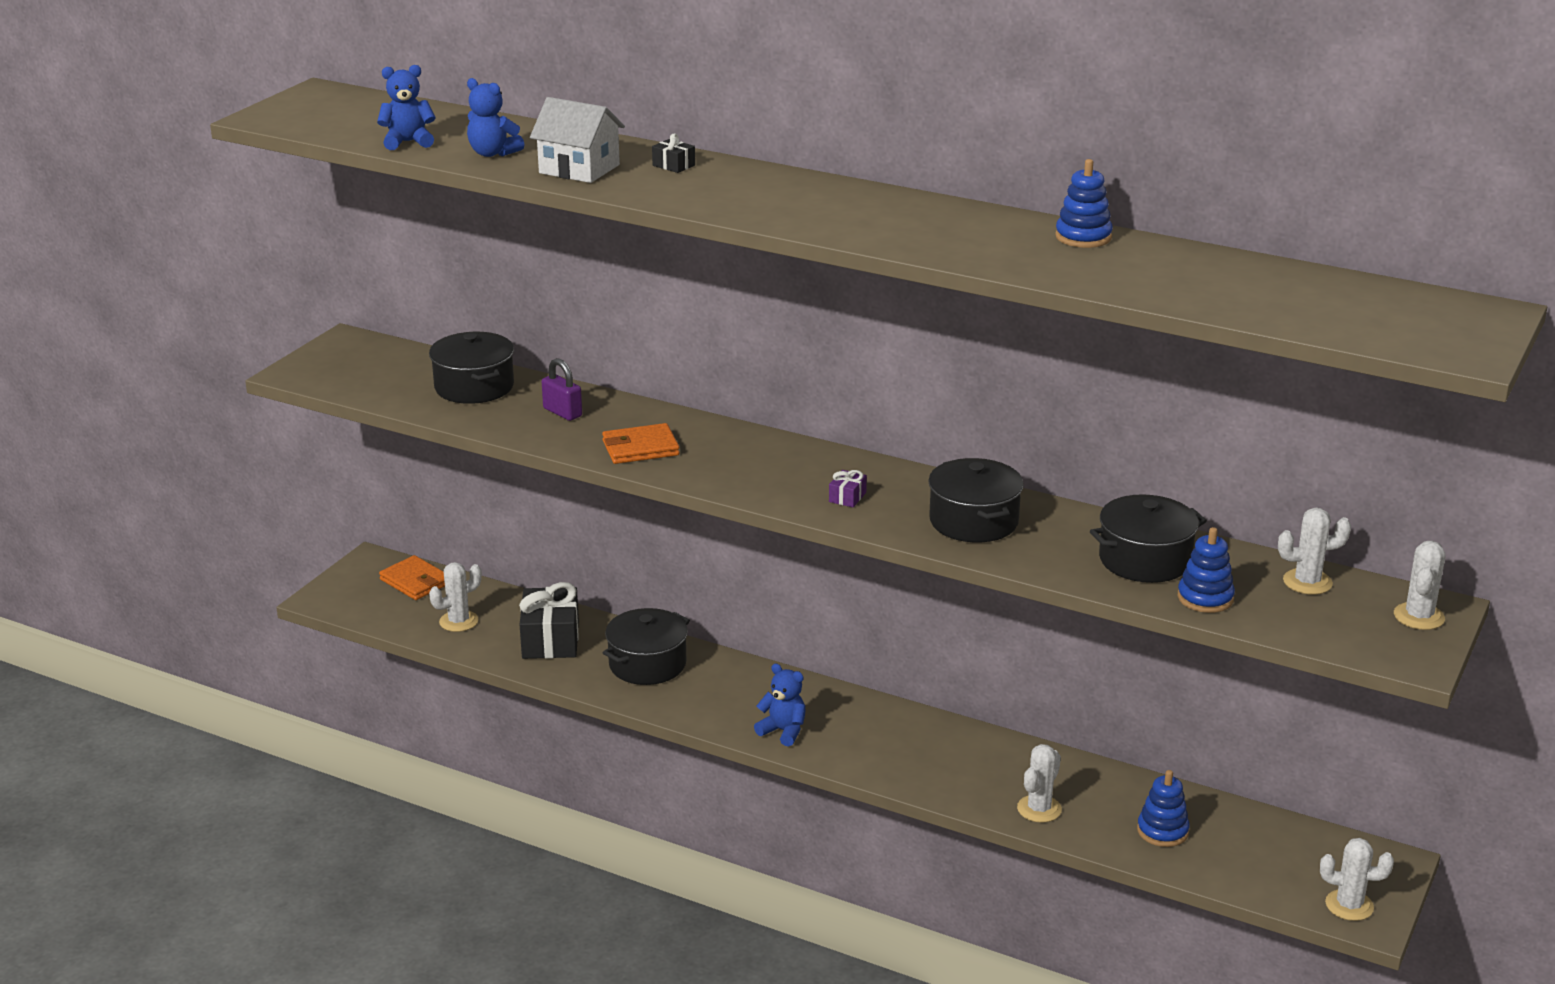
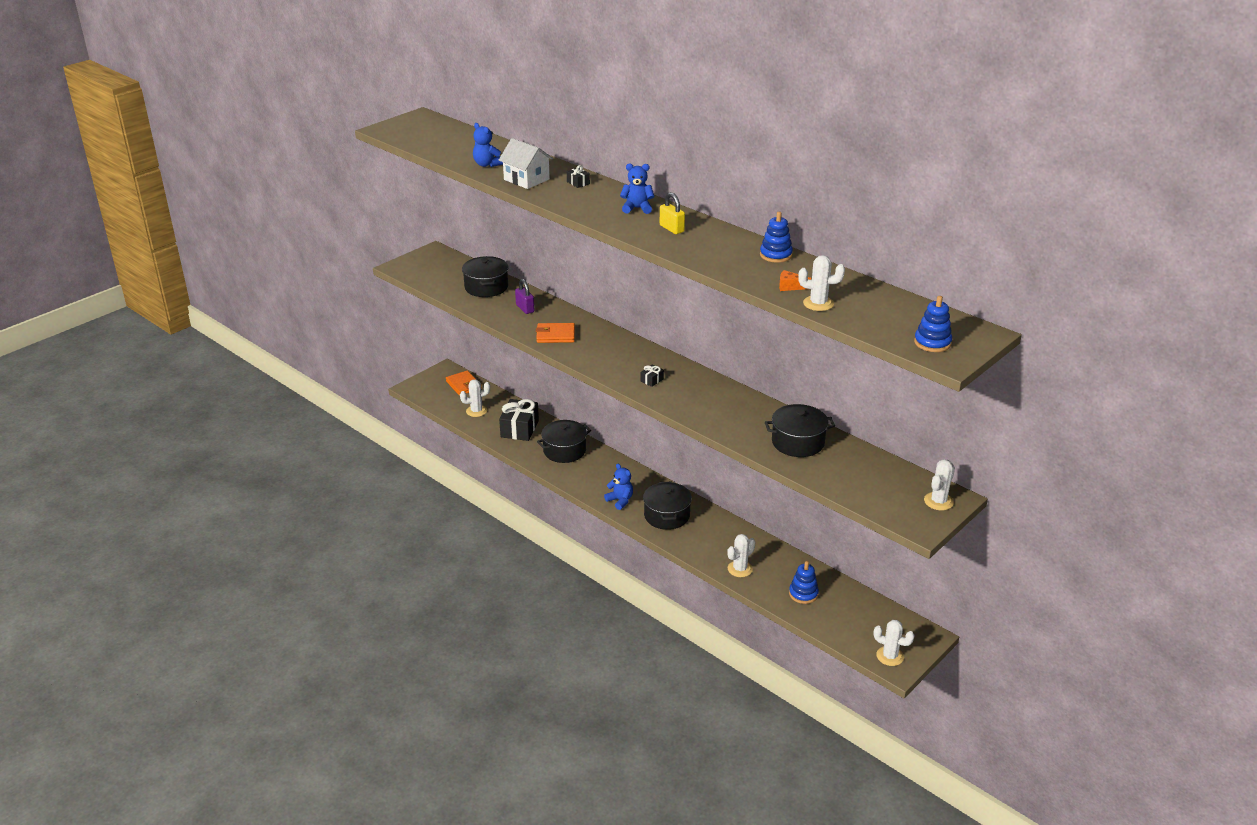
camera: 15 degrees right, 5 degrees up
blue teddy bear [377,65,435,150] -> blue teddy bear moved to [620,163,655,214]
purple gift [829,470,867,507] -> black gift [641,364,664,387]
black pot [928,458,1024,542] -> black pot moved to [643,482,692,530]
blue stacking toy [1178,527,1235,613] -> blue stacking toy moved to [914,296,952,352]
white cactus [1278,507,1351,595] -> white cactus moved to [798,255,845,311]
none -> yellow padlock [660,192,685,234]
none -> orange cheese [779,270,811,291]

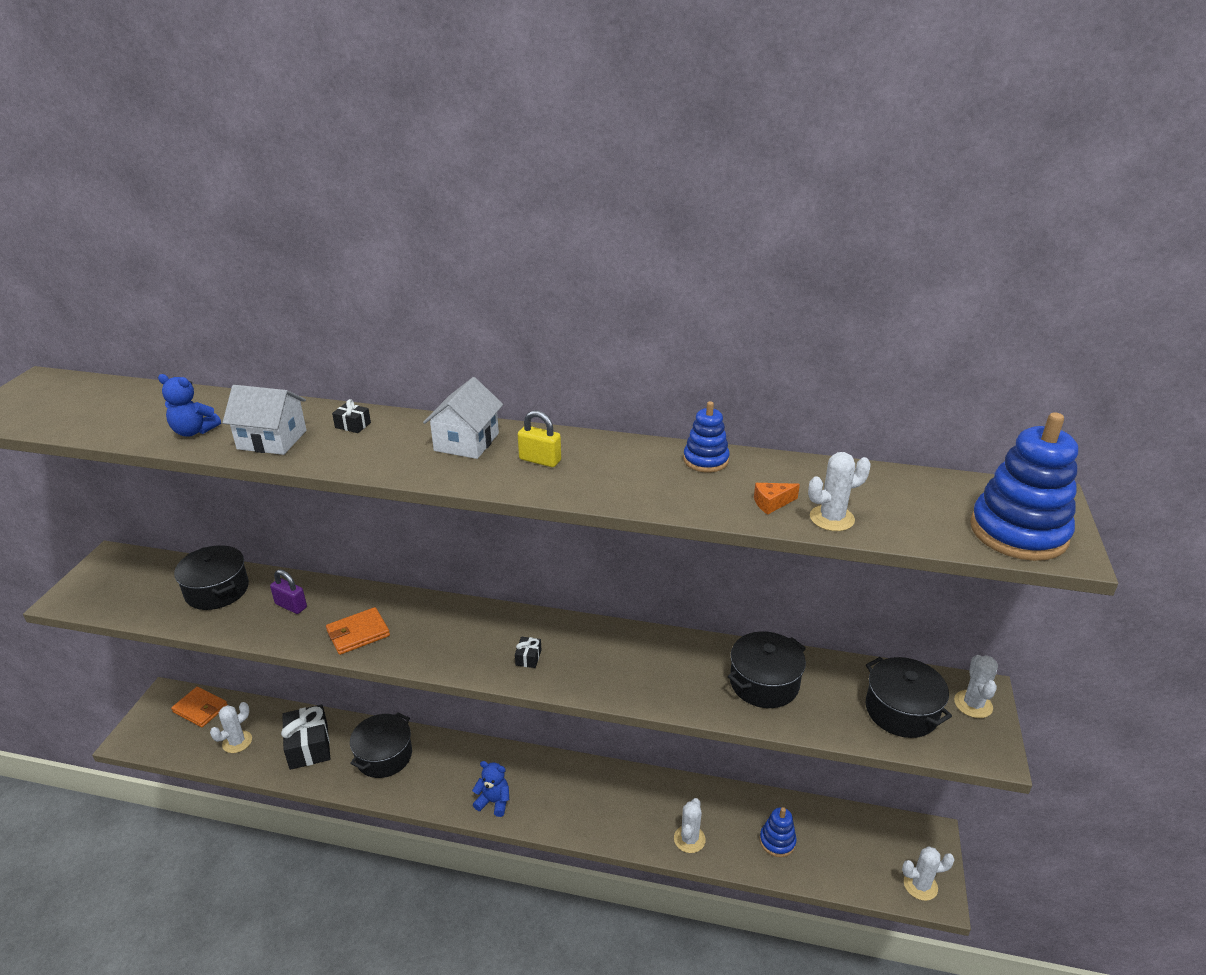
camera: 30 degrees left, 0 degrees up
blue teddy bear [620,163,655,214] -> white house [423,377,503,459]
black pot [643,482,692,530] -> black pot moved to [865,657,952,738]
blue stacking toy [914,296,952,352] -> blue stacking toy [970,412,1078,561], size x1.82

